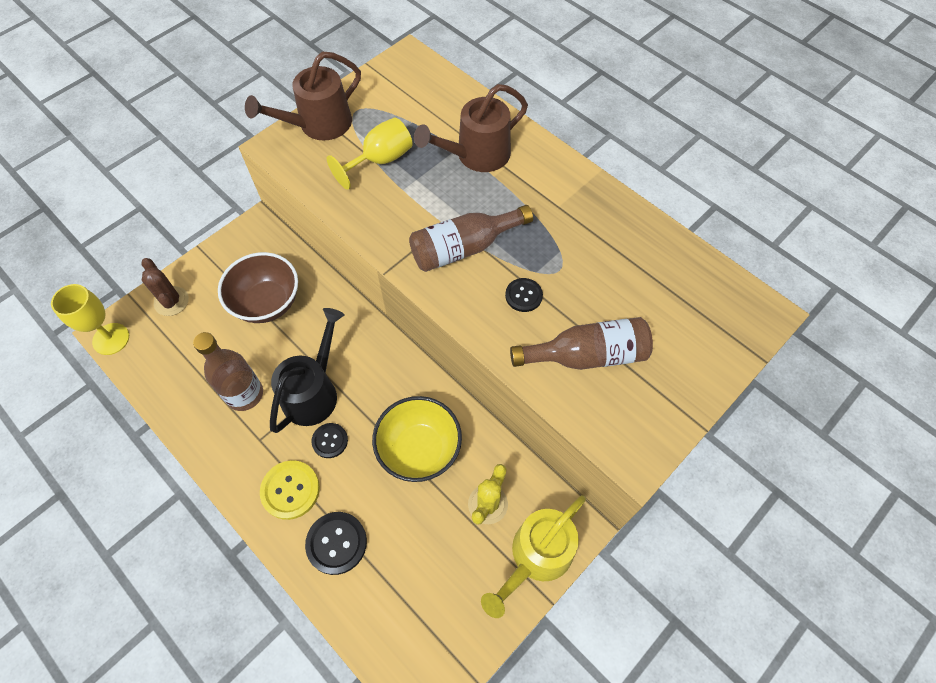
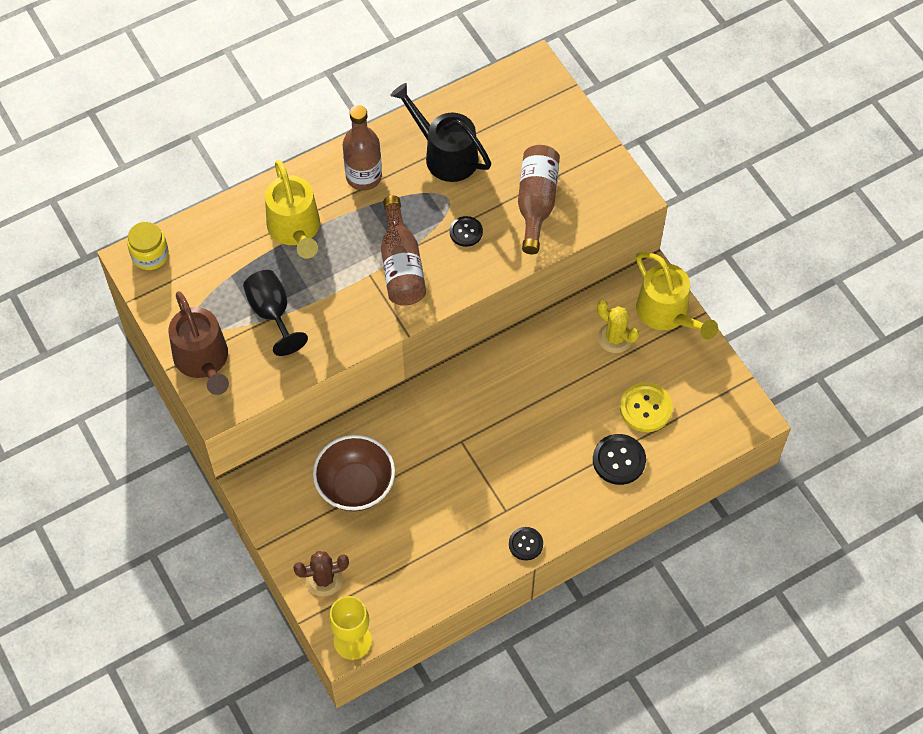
camera: 75 degrees left, 0 degrees up
brown bottle [193,332,263,411] -> brown bottle moved to [343,105,382,191]
yellow button [260,460,320,520] -> yellow button moved to [620,382,673,432]
black watering can [270,308,345,433] -> black watering can moved to [390,83,491,182]
black button [311,423,348,458] -> black button moved to [509,527,543,561]
yellow goblet [326,118,413,190] -> black goblet [243,270,308,356]
yellow bowl [372,396,462,482] -> none
brown watering can [414,84,528,172] -> yellow watering can [265,160,320,259]
none -> yellow jar [127,222,169,270]

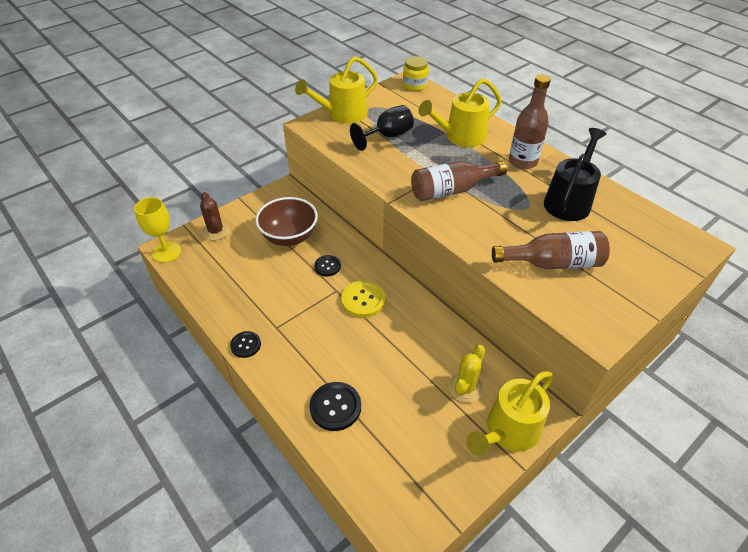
camera: 80 degrees right, 15 degrees down
brown watering can [169,291,229,395] -> yellow watering can [295,56,378,123]
black button [450,216,483,247] -> black button moved to [314,255,341,276]
yellow button [620,382,673,432] -> yellow button moved to [341,280,385,318]

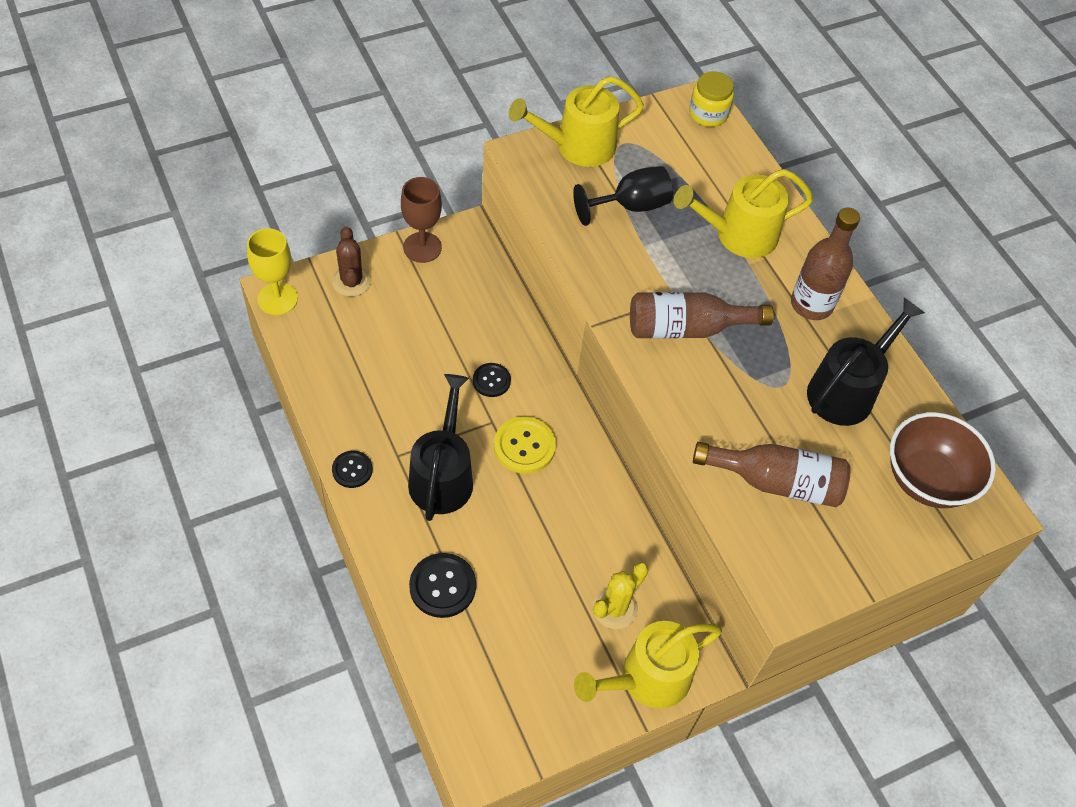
camera: 10 degrees right, 10 degrees up
brown bowl [255,197,318,246] -> brown bowl moved to [890,412,996,508]
none -> brown goblet [401,177,442,263]
none -> black watering can [408,374,473,521]

